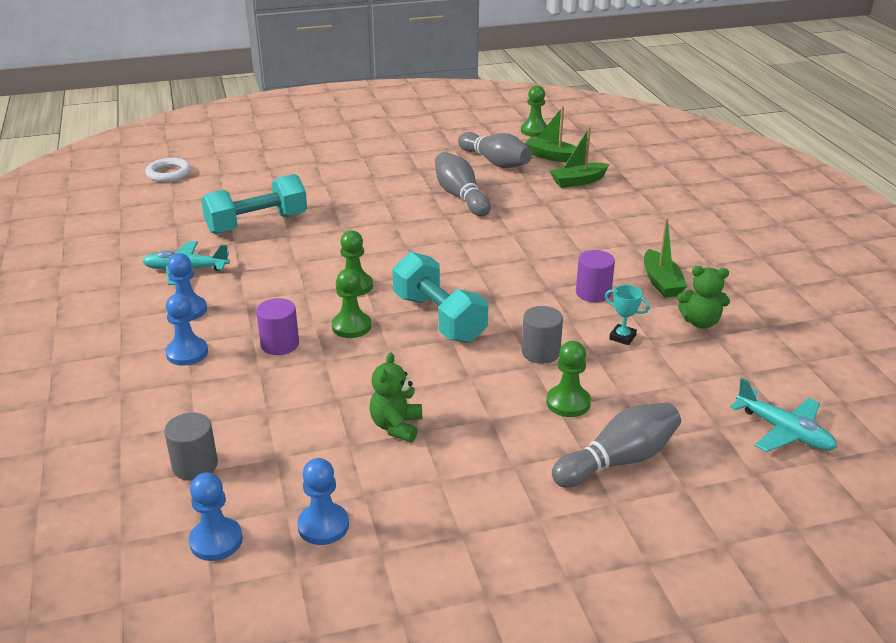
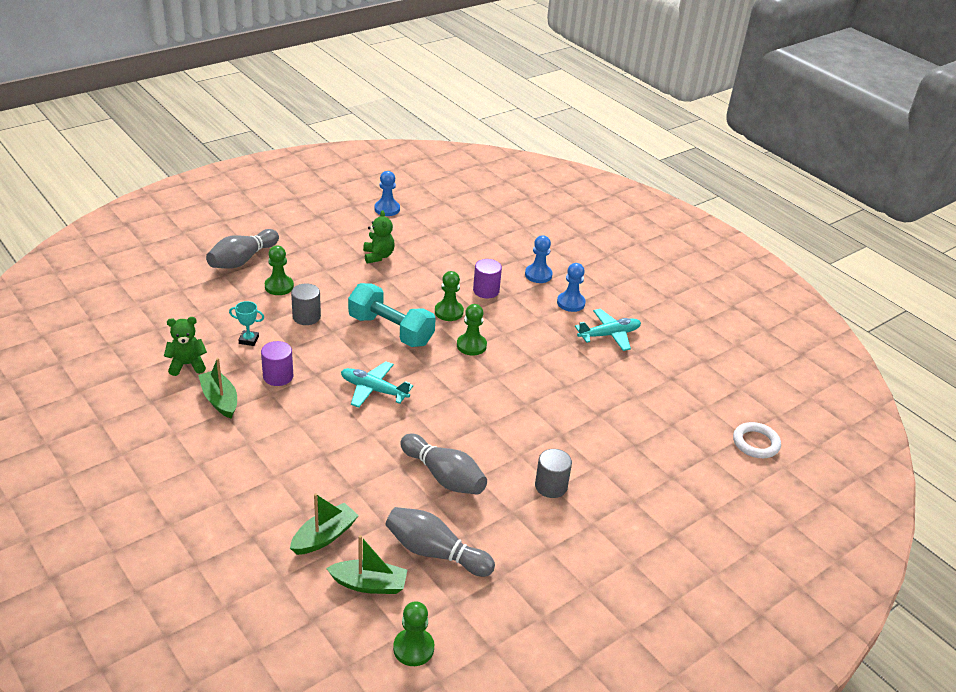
camera: 155 degrees right, 5 degrees up
grey cylinder [164,412,218,481] -> grey cylinder moved to [535,449,572,498]
blue pawn [189,472,243,561] -> none
turquoise dumbbell [201,174,307,234] -> none
turquoise plane [730,378,837,452] -> turquoise plane moved to [341,361,413,408]

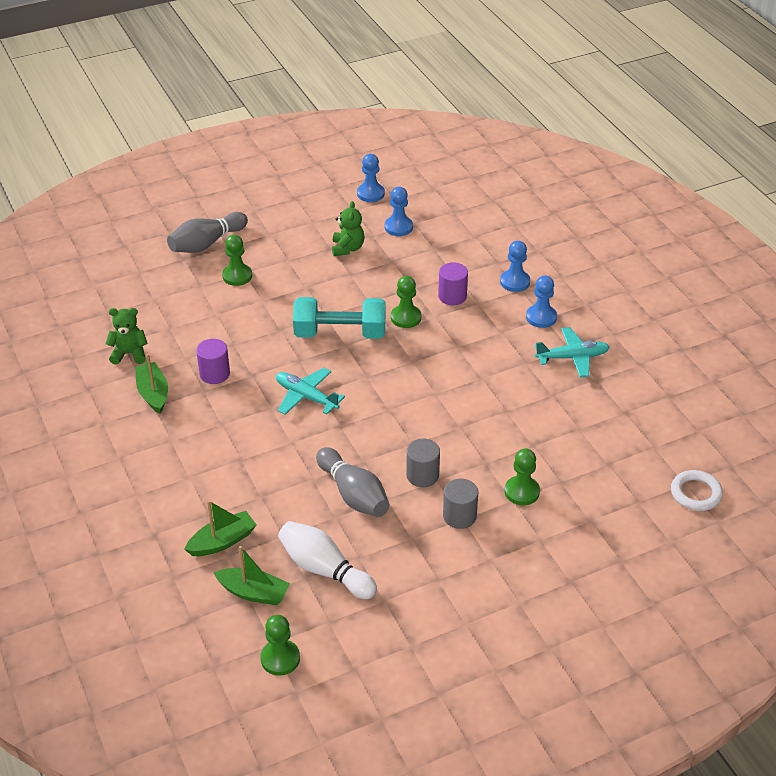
camera: 15 degrees right, 5 degrees up
turquoise trophy [229,301,264,346] -> none
grey cylinder [291,283,321,325] -> grey cylinder moved to [406,439,440,487]
turquoise dumbbell [348,283,436,347] -> turquoise dumbbell turned 45 degrees counterclockwise [293,297,385,339]
grey bowling pin [385,507,495,577] -> white bowling pin [278,521,377,599]
green pawn [457,304,487,355] -> green pawn moved to [505,448,540,505]
none -> blue pawn [385,187,413,236]

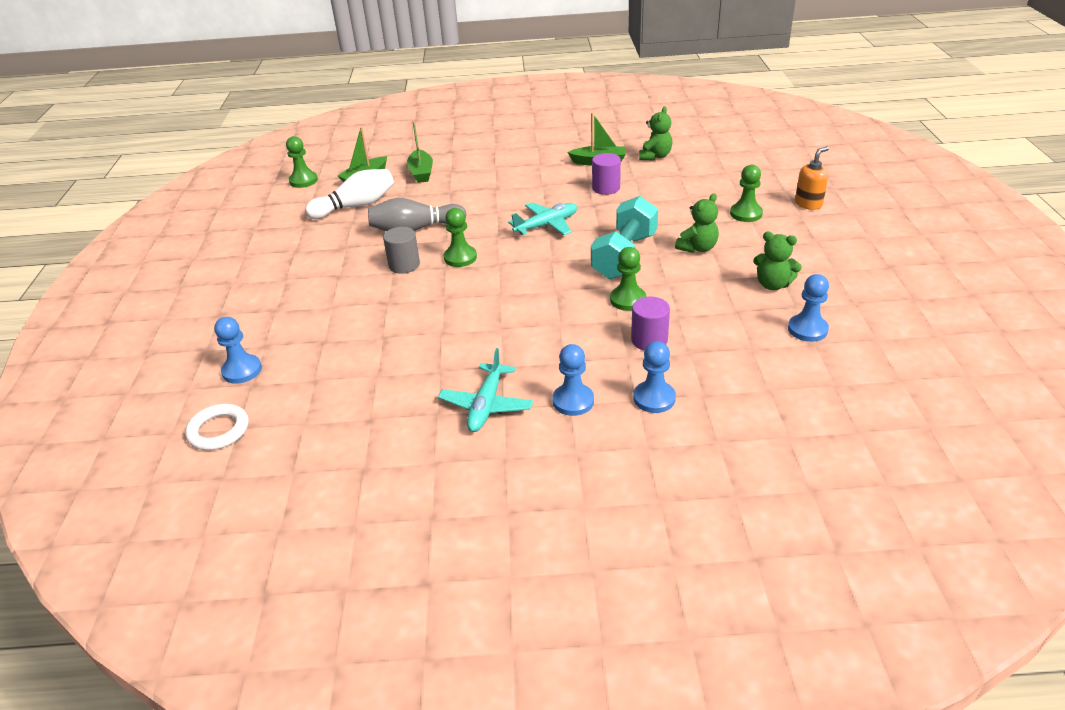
camera: 115 degrees right, 5 degrees down
grey bowling pin [167,212,248,253] -> orange soap dispenser [795,146,829,210]
blue pawn [357,154,385,202] -> blue pawn moved to [214,317,262,384]
grey cylinder [443,479,478,529] -> none
green pawn [505,448,540,505] -> green pawn moved to [444,208,477,267]
none -> green teddy bear [675,193,719,253]

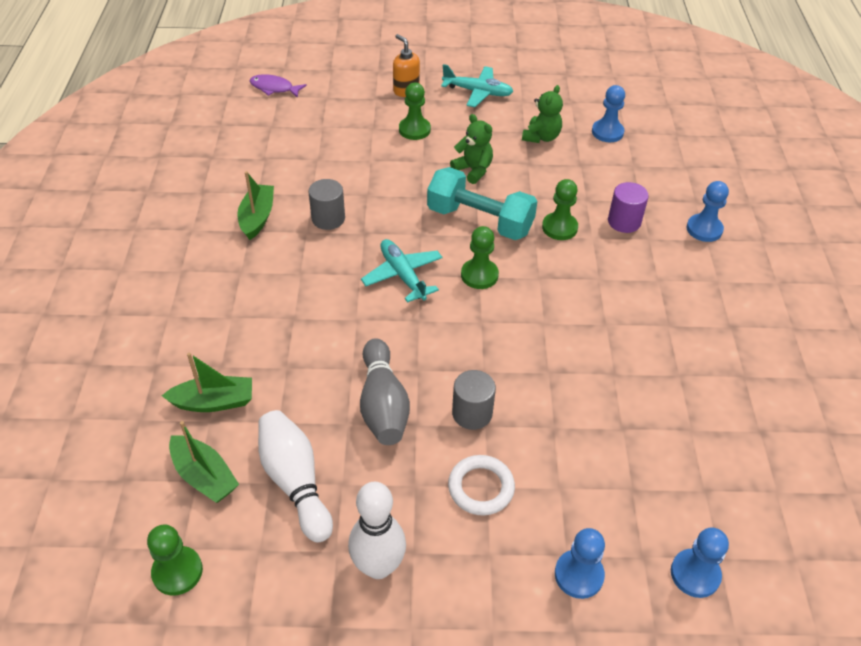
camera: 90 degrees left, 10 degrees up
white ring [185,404,249,450] -> white ring moved to [448,455,515,516]
turquoise plane [438,348,533,432] -> turquoise plane moved to [441,64,514,107]
green pawn [444,208,477,267] -> green pawn moved to [461,226,499,289]
blue pawn [552,344,594,416] -> blue pawn moved to [555,528,605,599]
purple cylinder [592,153,621,195] -> grey cylinder [308,179,345,230]
green teddy bear [639,107,672,160] -> none
none -> purple fish [250,74,307,98]
none -> white bowling pin [348,482,406,579]

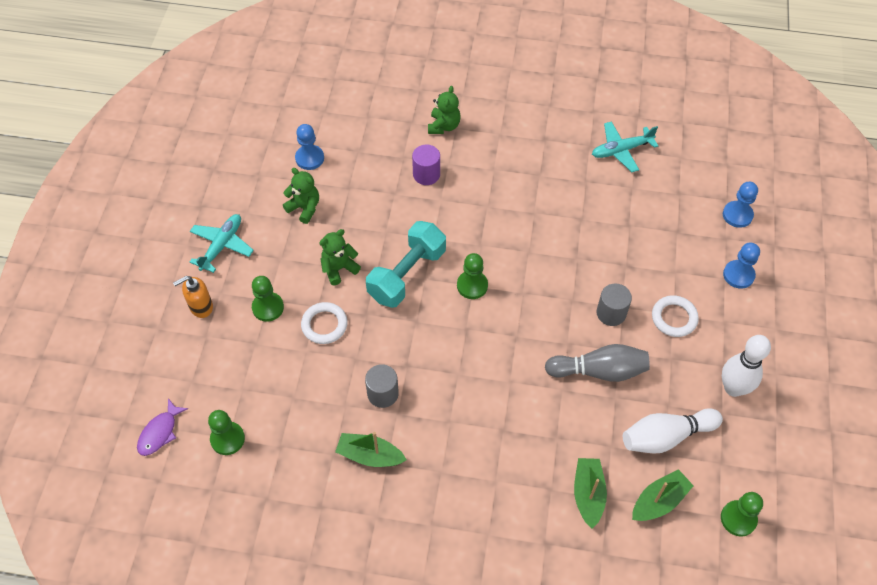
camera: 80 degrees left, 10 degrees up
turquoise plane [361,239,443,303] -> turquoise plane moved to [592,121,658,172]
green pawn [542,179,578,240] -> green pawn moved to [208,410,245,455]
blue pawn [686,181,729,242] -> green teddy bear [428,86,461,134]
none -> white ring [301,302,348,344]

